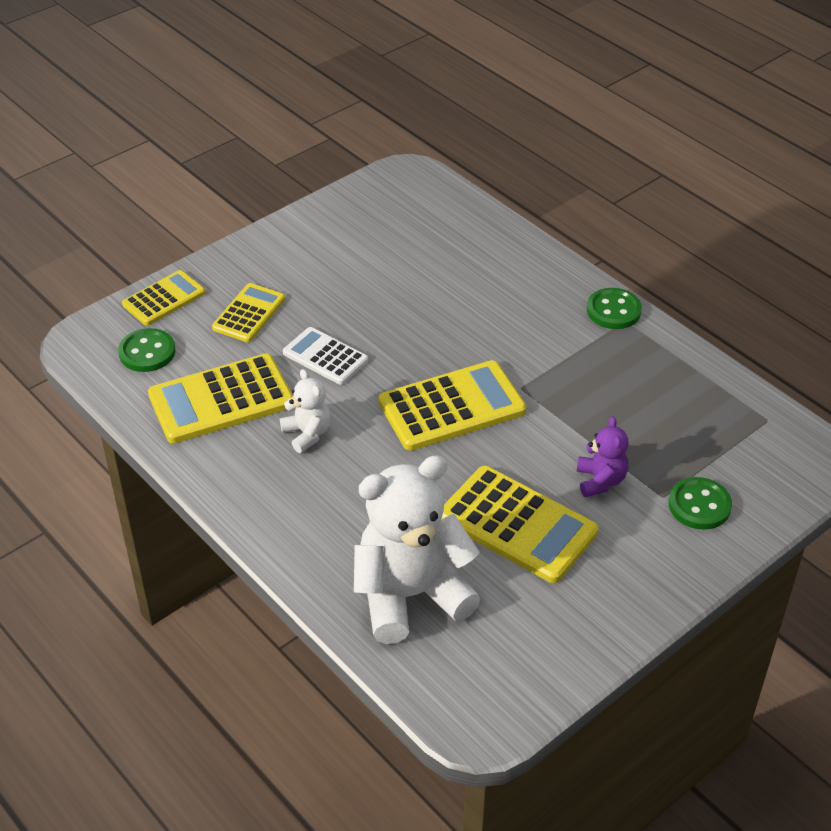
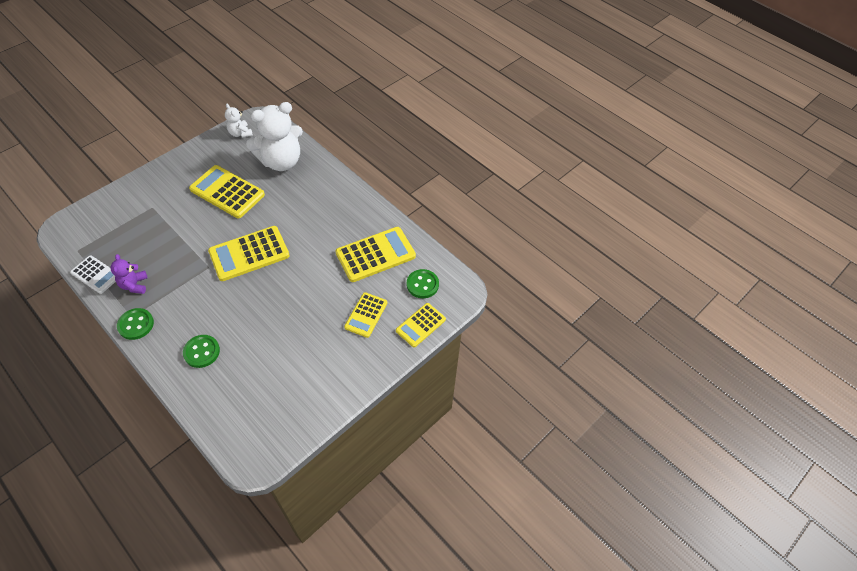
camera: 175 degrees right, 10 degrees up
white teddy bear [280,369,331,453] -> white teddy bear moved to [225,104,253,138]
white calculator [283,327,368,385] -> white calculator moved to [70,255,116,294]
purple teddy bear [577,416,629,497] -> purple teddy bear moved to [110,254,148,294]
green button [668,477,732,530] -> green button moved to [183,335,220,368]

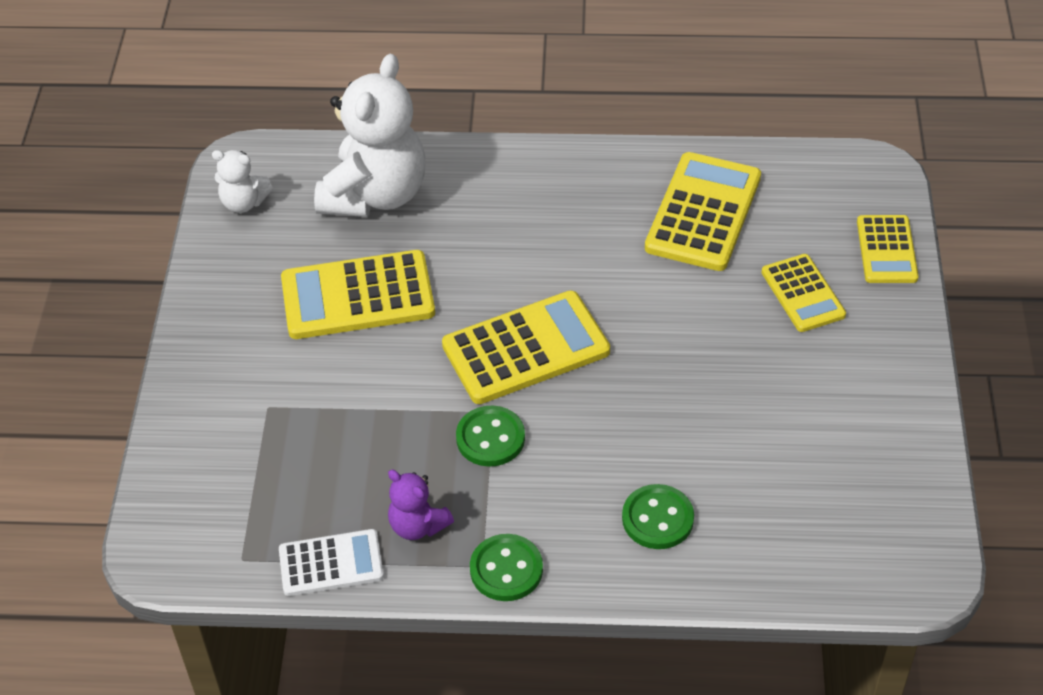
camera: 40 degrees left, 5 degrees down
yellow calculator [208,226,290,281] -> yellow calculator turned 135 degrees counterclockwise [442,290,610,404]
green button [407,269,439,298] -> green button moved to [456,405,525,467]

